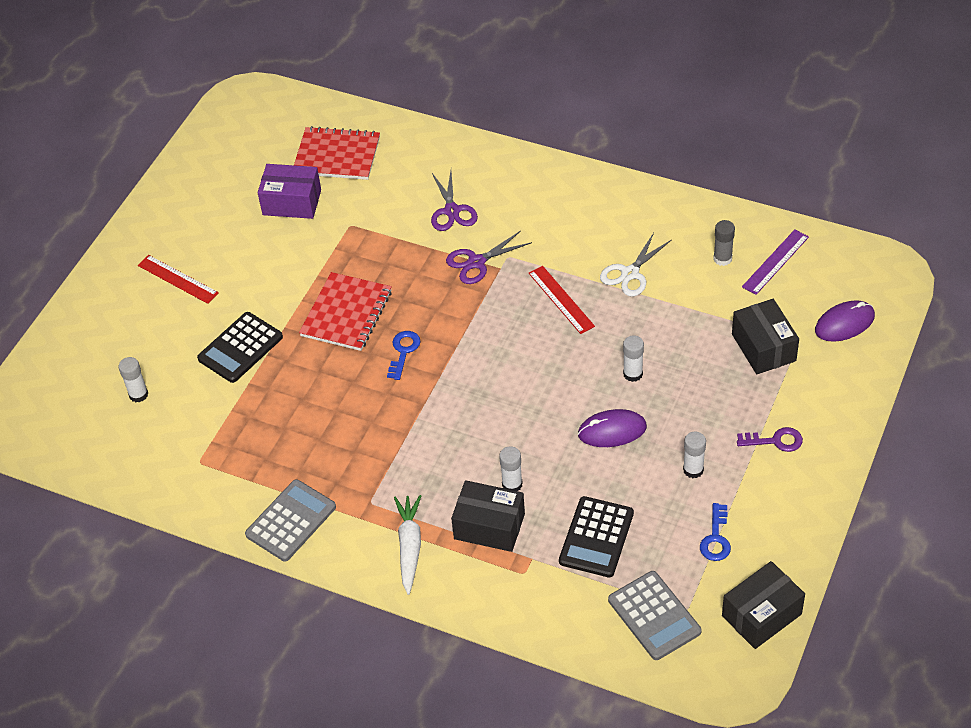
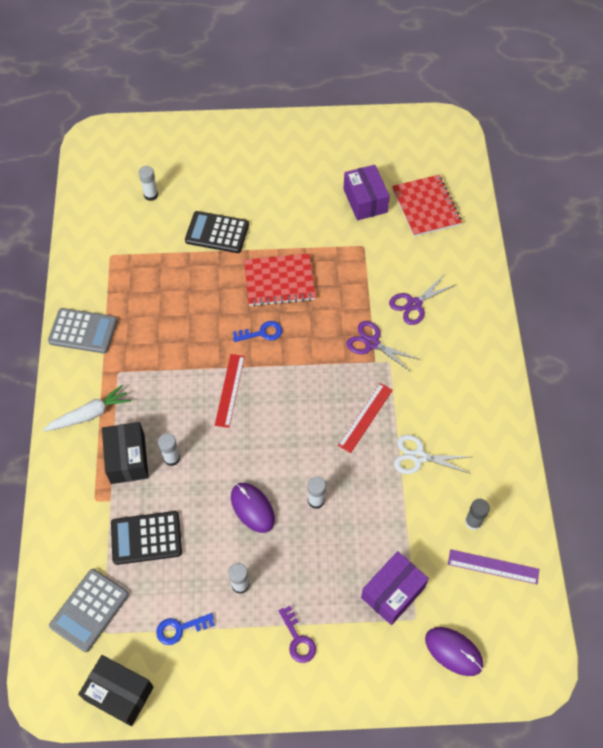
camera: 60 degrees right, 10 degrees up
red ruler [138,255,219,304] -> red ruler moved to [215,354,245,428]
black box [732,299,799,374] -> purple box [361,551,429,625]

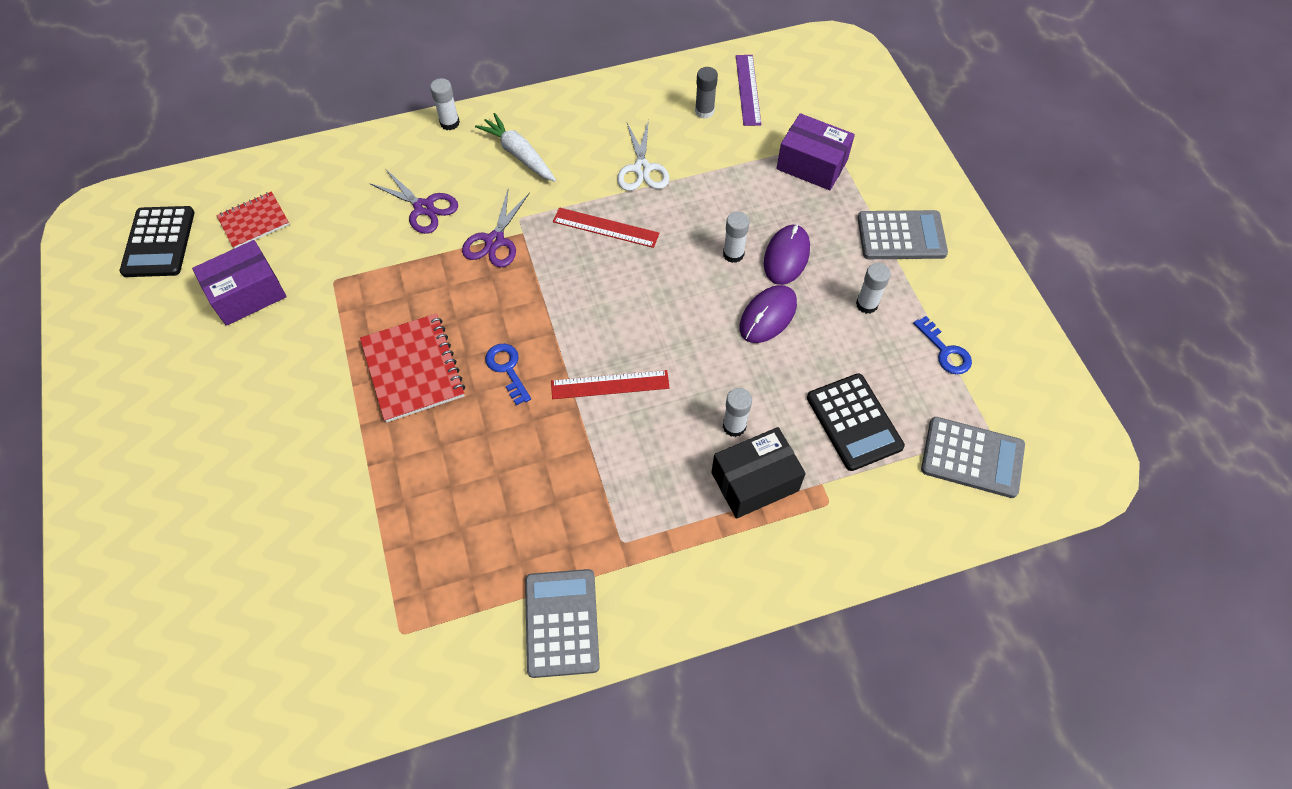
camera: 105 degrees left, 0 degrees up
white carrot [43,384,131,432] -> white carrot moved to [475,113,556,182]
black box [78,655,154,726] -> none
white glue stick [139,166,158,201] -> white glue stick moved to [430,78,460,130]
black calculator [185,211,249,253] -> black calculator moved to [120,206,195,277]
purple key [279,606,316,663] -> grey calculator [858,210,948,259]
red notebook [392,175,462,237] -> red notebook [216,191,290,249], size x0.63
purple mouse [425,627,483,676] -> purple mouse moved to [764,224,810,285]

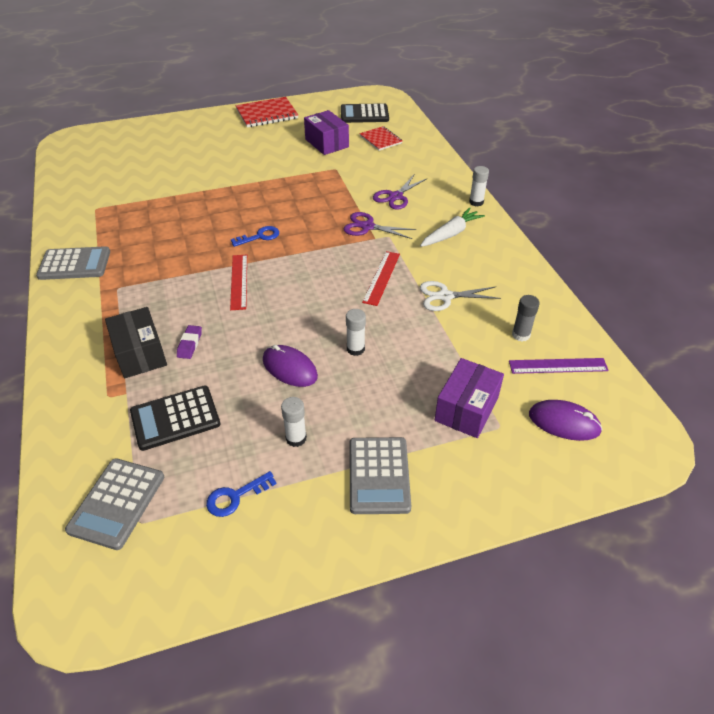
camera: 90 degrees right, 15 degrees down
red notebook [360,313,465,423] -> red notebook moved to [236,97,298,128]
white glue stick [723,388,752,437] -> purple eraser [177,325,202,359]
purple mouse [764,224,810,285] -> purple mouse moved to [529,400,603,441]

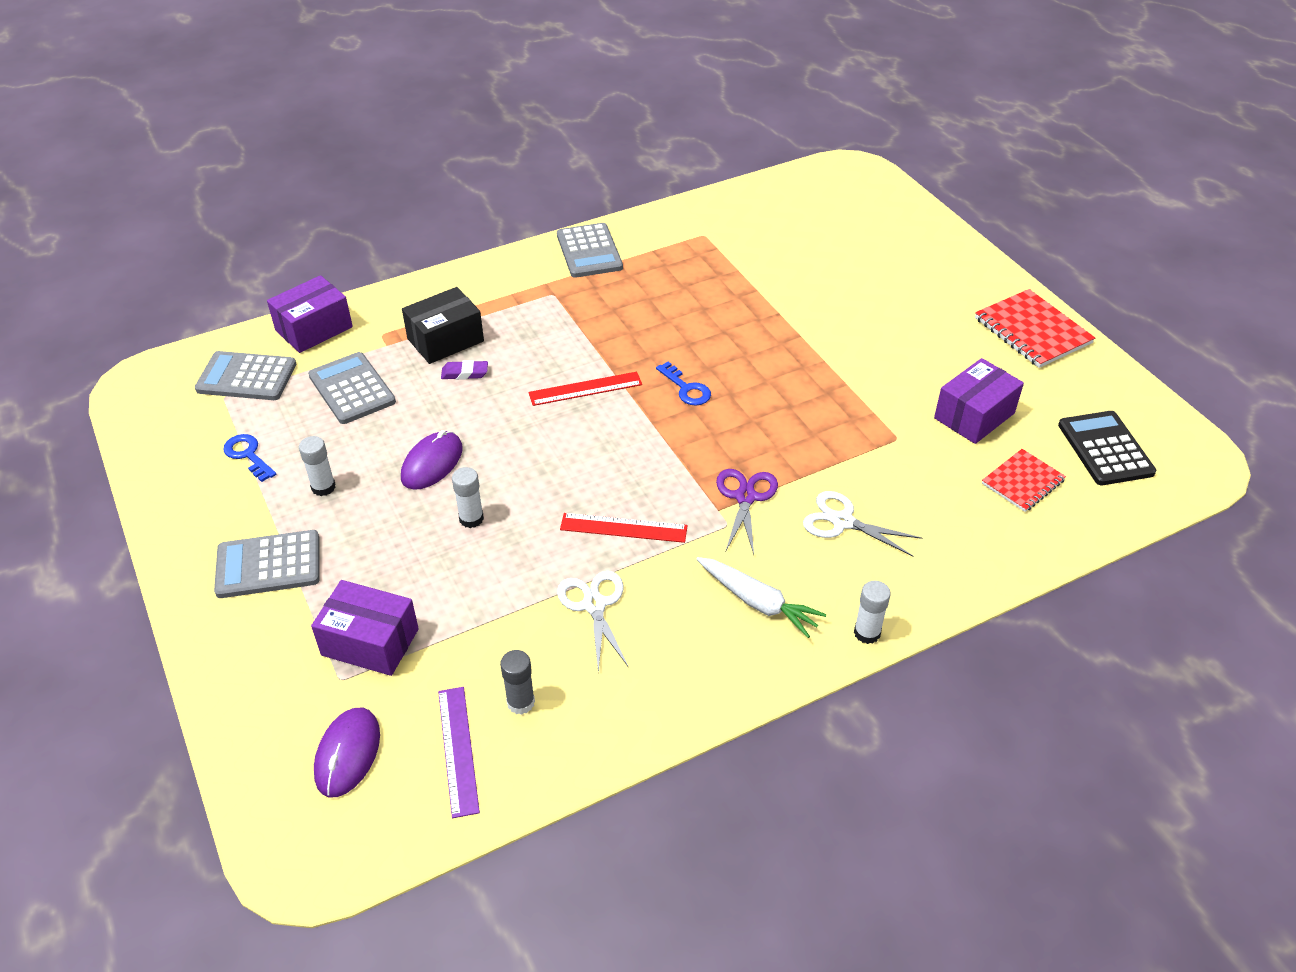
camera: 80 degrees right, 0 degrees up
black calculator [130,386,220,451] -> grey calculator [308,352,396,424]
purple scissors [373,175,428,210] -> white scissors [803,491,922,557]
none -> purple box [267,275,353,353]

